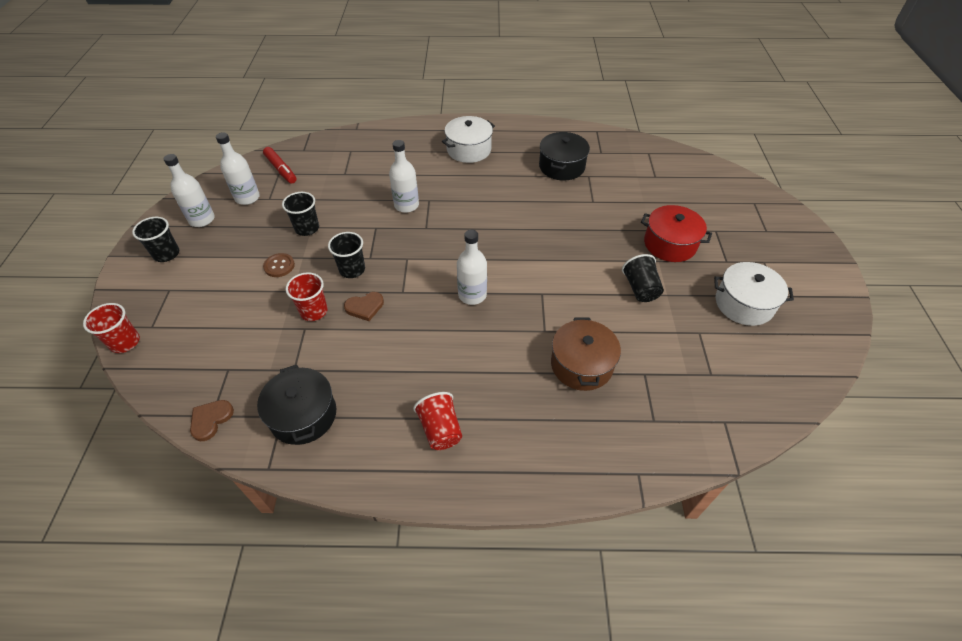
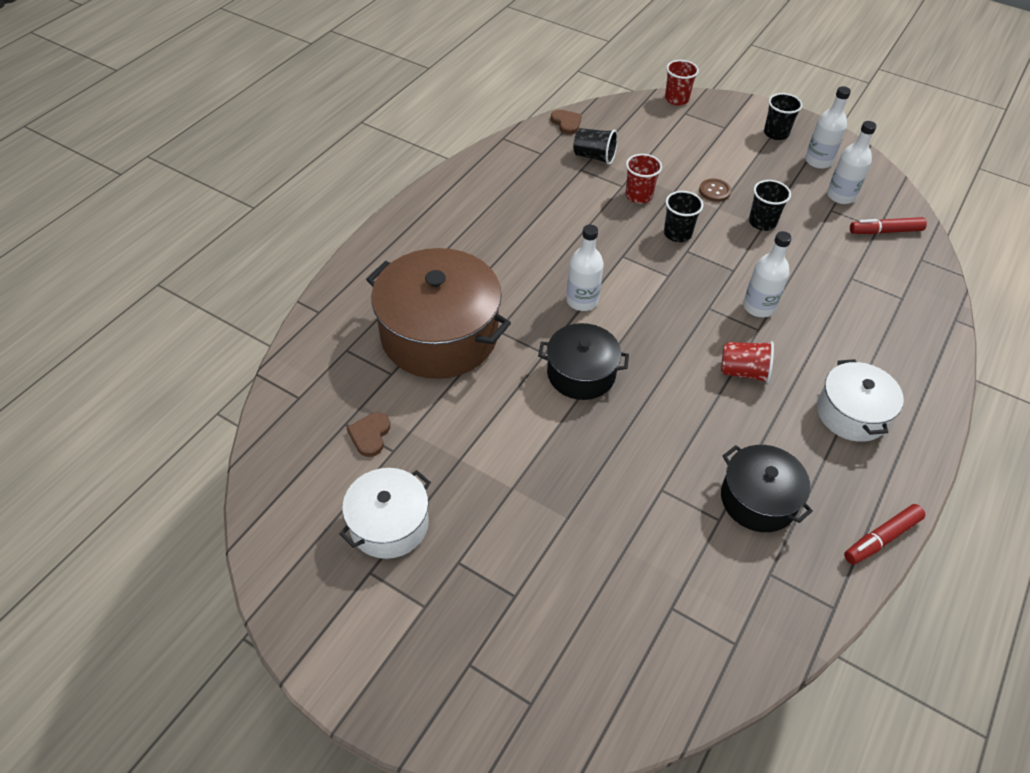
camera: 120 degrees right, 0 degrees up
black pot [257,365,336,445] -> black pot moved to [538,323,629,400]
brown heart [344,292,384,321] -> brown heart moved to [347,412,390,457]
red cup [413,392,462,450] -> red cup moved to [721,341,774,383]
brown pot [551,317,621,391] -> brown pot [366,248,511,379], size x1.76
black cup [622,254,664,302] -> black cup moved to [573,128,618,165]
red pot [641,205,712,262] -> none
none -> red marker [844,504,925,565]

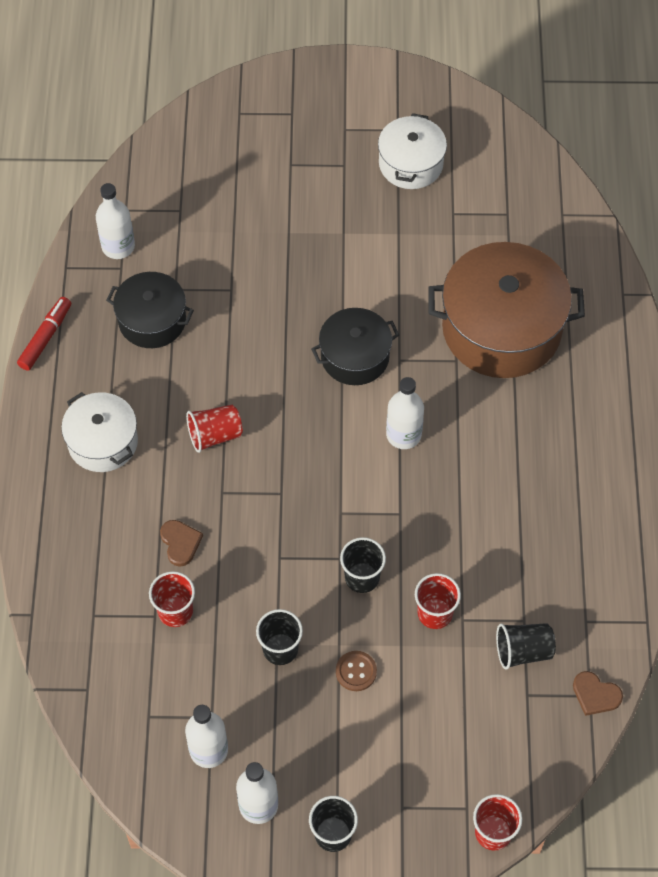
camera: 150 degrees right, 10 degrees up
brown heart [347,412,390,457] -> brown heart moved to [160,520,203,567]
white bottle [743,231,792,317] -> white bottle moved to [96,183,135,259]
red marker [850,217,927,234] -> none
none -> red cup [149,571,195,627]

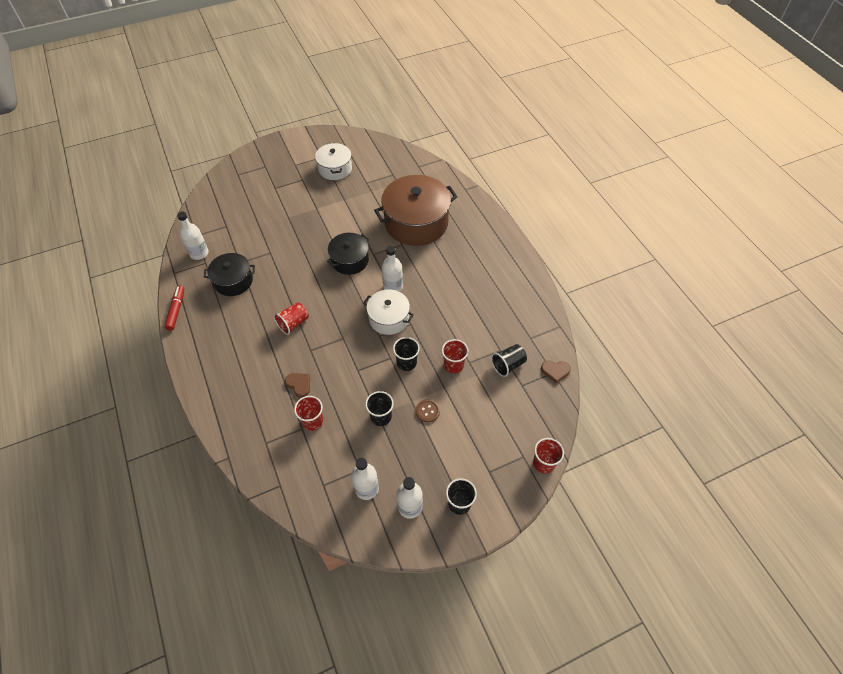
camera: 25 degrees left, 5 degrees down
white pot [61,392,138,472] -> white pot moved to [363,289,414,335]

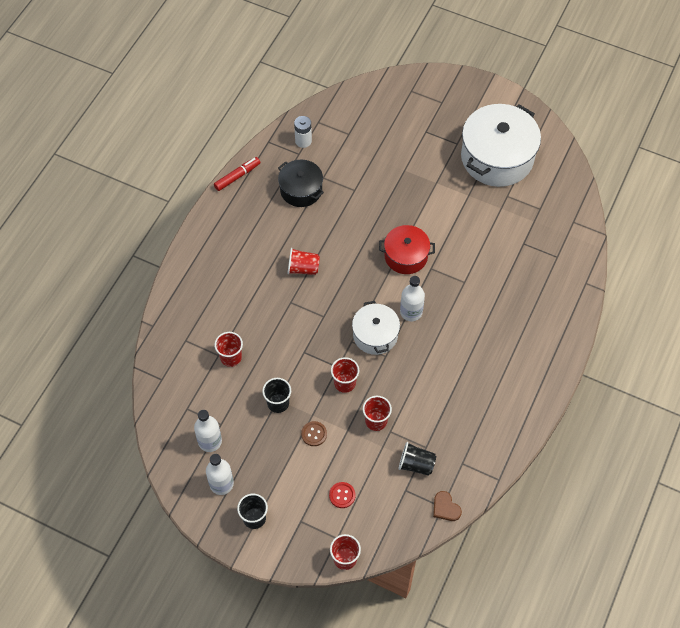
camera: 50 degrees right, 5 degrees up
white bottle [177,211,209,260] -> white battery [294,116,312,148]
brown heart [285,373,310,397] -> none
white pot [315,143,352,180] -> white pot [461,104,541,187], size x1.76
black pot [327,233,369,275] -> red pot [379,225,435,274]
brown pot [374,175,457,246] -> none
black cup [393,337,420,371] -> red cup [331,357,359,393]
none -> red button [329,482,355,508]

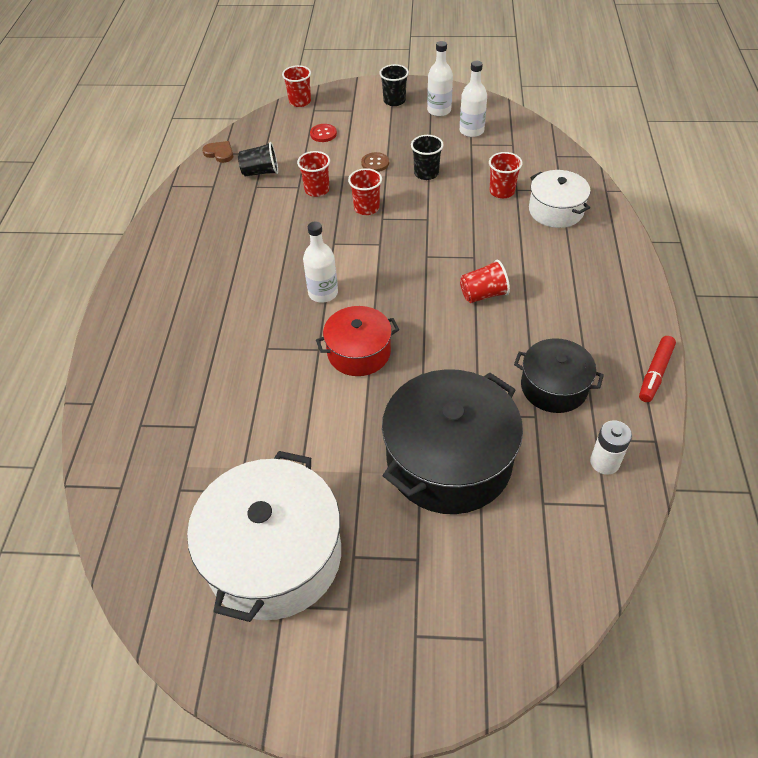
camera: 160 degrees right, 10 degrees down
white pot [352,301,400,355] -> white pot moved to [529,170,591,228]
none -> black pot [382,369,523,514]

